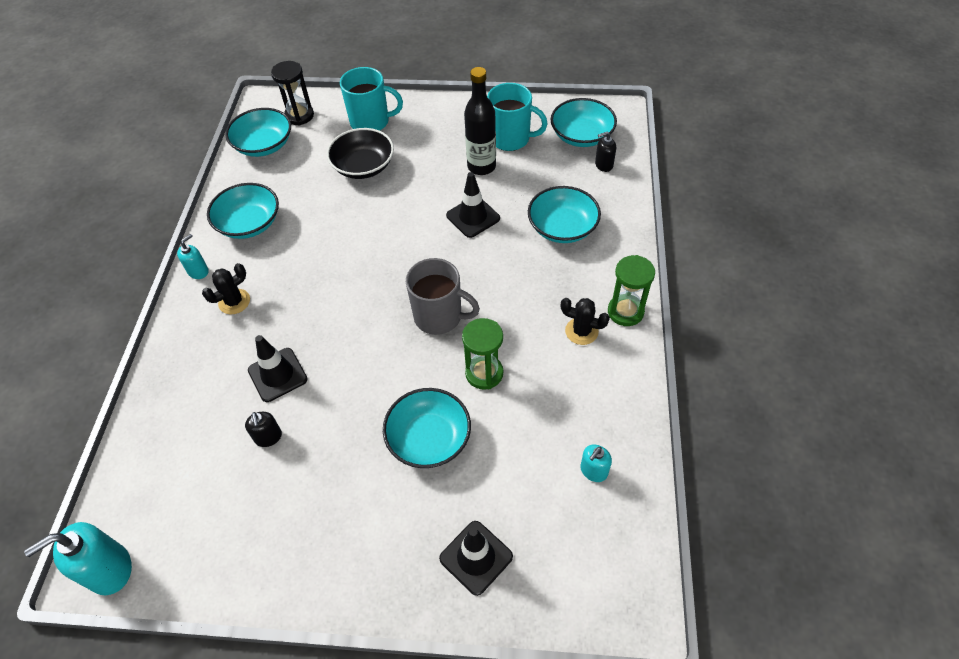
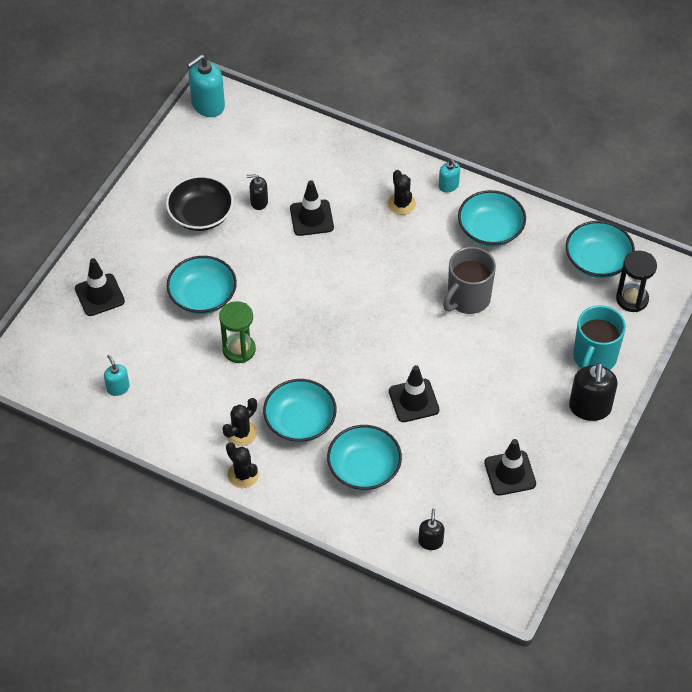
camera: 110 degrees right, 0 degrees up
turquoise soap dispenser [24,522,132,595] -> turquoise soap dispenser turned 120 degrees counterclockwise [187,54,225,117]
black bowl [326,128,394,179] -> black bowl moved to [166,175,234,231]
grey mug [406,258,480,335] -> grey mug moved to [443,247,496,314]
black bottle [464,67,496,175] -> none
turquoise mug [487,83,548,151] -> black traffic cone [484,439,536,496]
turquoise bowl [550,98,617,147] -> turquoise bowl moved to [263,379,337,442]
green hourglass [608,255,655,326] -> black cactus [226,442,259,488]
none -> black soap dispenser [569,362,618,421]

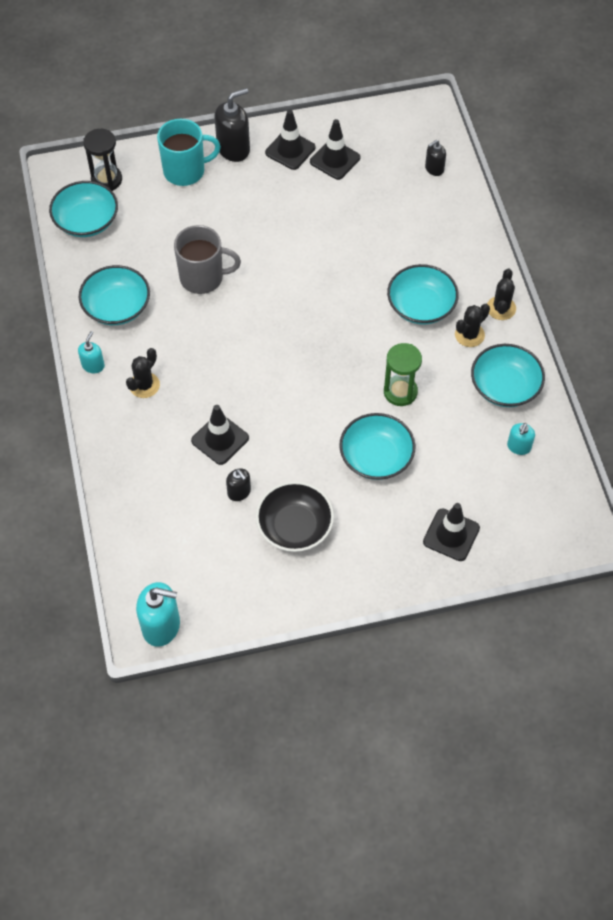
camera: 130 degrees left, 5 degrees up
black cactus [222,398,257,446] -> black cactus turned 45 degrees counterclockwise [455,304,490,347]
turquoise bowl [327,425,402,490] -> turquoise bowl moved to [471,344,545,407]
black traffic cone [389,365,440,422] -> black traffic cone moved to [265,110,315,170]

